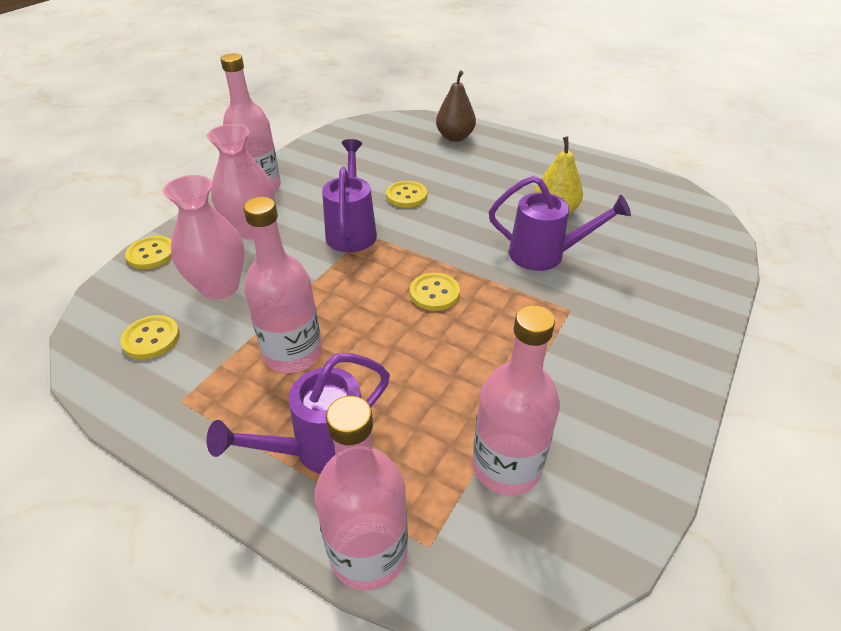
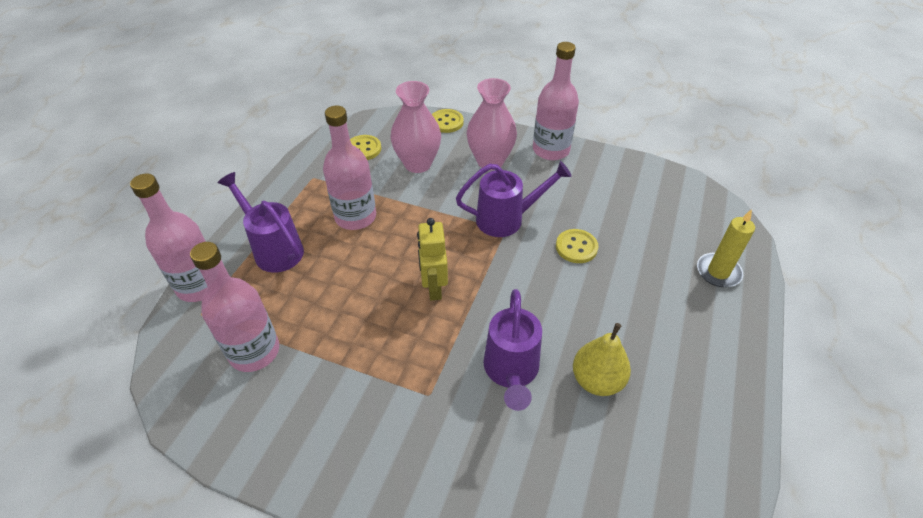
camera: 80 degrees right, 5 degrees up
yellow button [410,273,460,311] -> yellow robot [417,218,448,301]
brown pear [436,71,476,142] -> yellow candle [697,209,755,287]

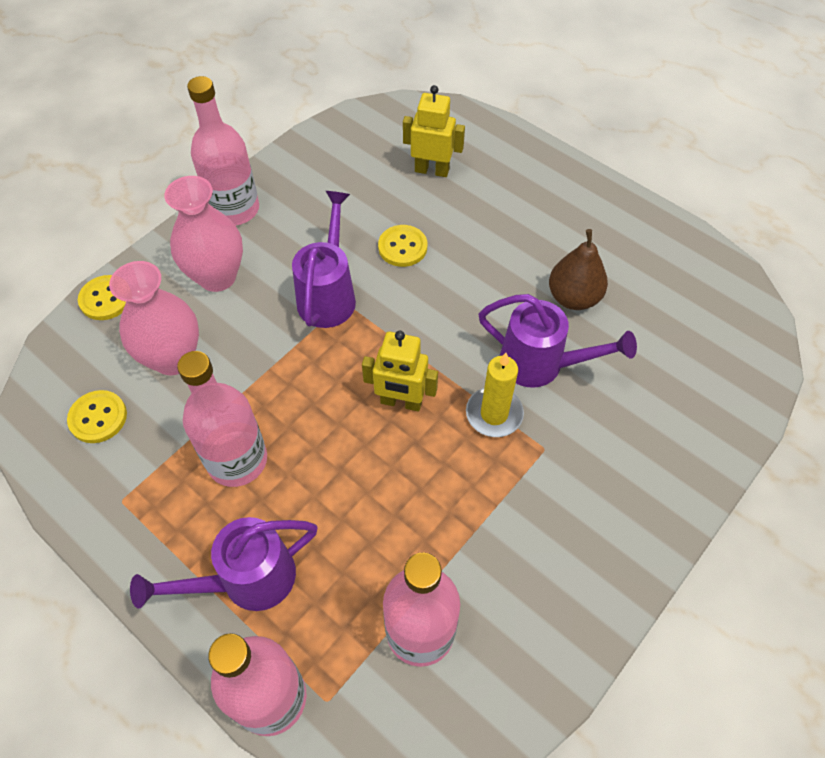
camera: 70 degrees left, 10 degrees up
yellow pear [573,323,631,396] -> brown pear [549,229,608,310]
yellow candle [697,209,755,287] -> yellow candle moved to [466,353,524,437]
none -> yellow robot [403,85,465,177]

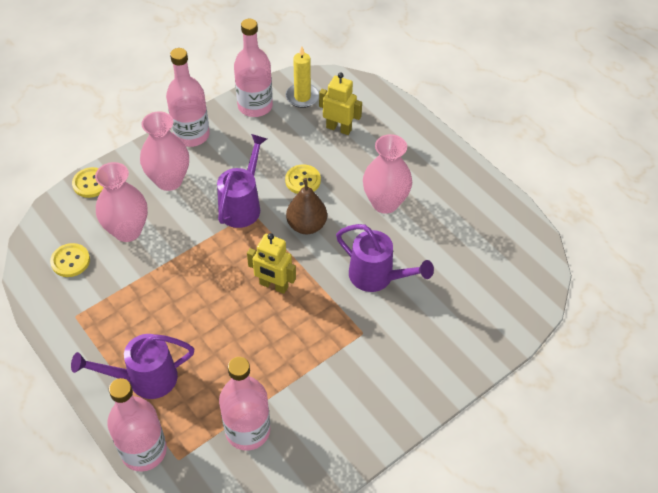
camera: 10 degrees right, 5 degrees down
pink bottle [177,351,267,487] -> pink bottle moved to [234,19,273,117]
yellow candle [466,353,524,437] -> yellow candle moved to [286,46,319,108]
brown pear [549,229,608,310] -> brown pear moved to [286,178,327,234]
none -> pink vase [363,134,412,214]

